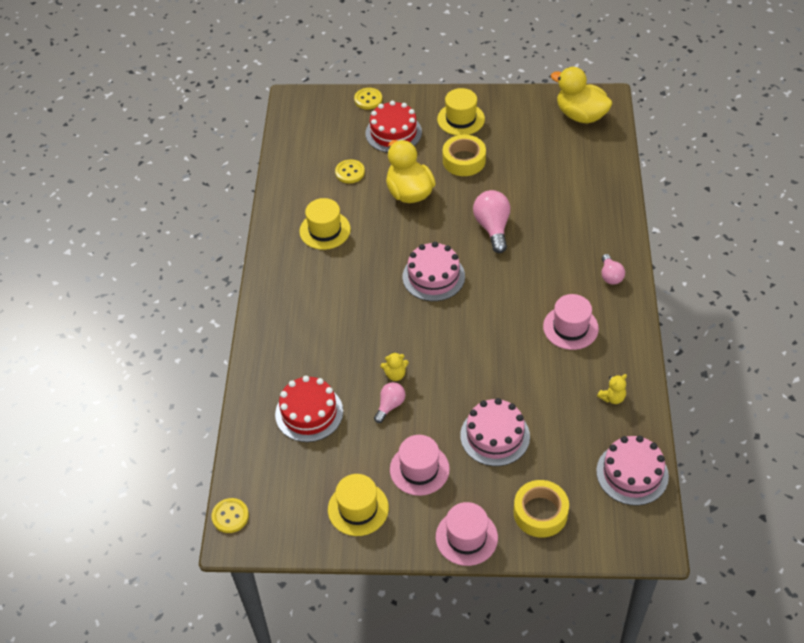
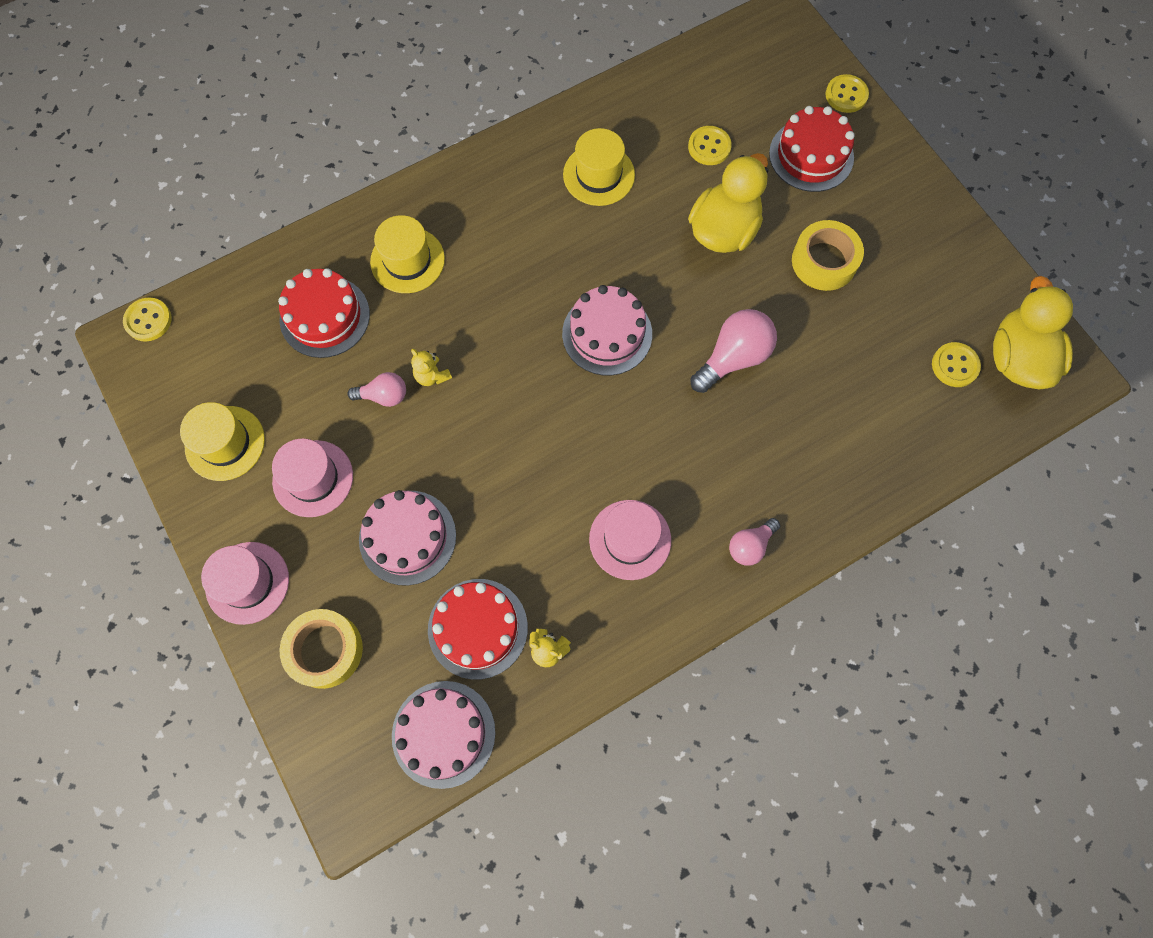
camera: 55 degrees right, 20 degrees up
yellow hat [437,88,485,135] -> yellow hat moved to [370,215,445,293]
none -> red cake [428,579,528,680]
none -> yellow button [932,342,981,387]

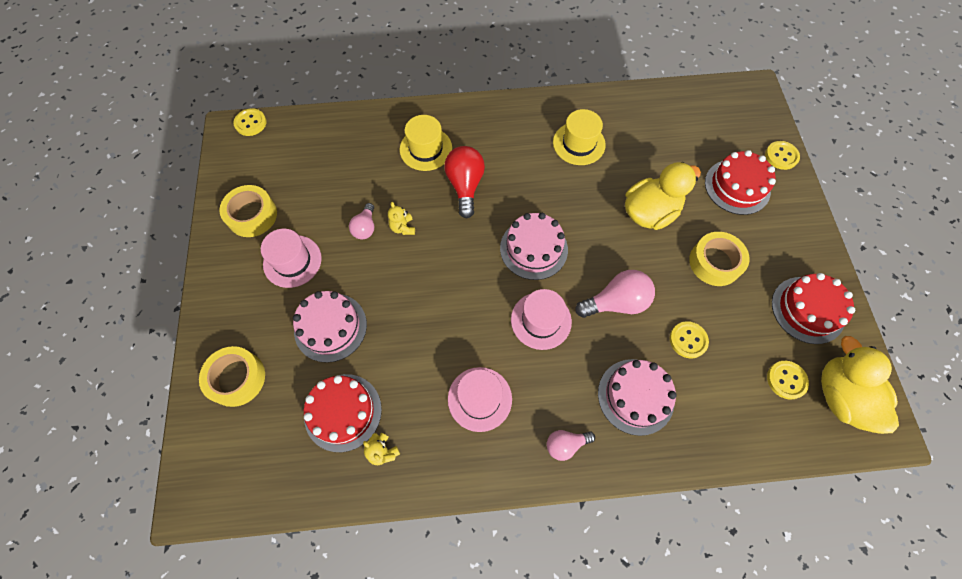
camera: 25 degrees right, 5 degrees down
yellow hat [180,402,265,481] -> yellow tape [219,185,277,237]
pink hat [201,542,289,625] -> pink hat moved to [511,289,572,350]
red cake [278,268,370,358] -> red cake moved to [772,273,855,344]
pink light bulb [347,372,406,407] -> pink light bulb turned 75 degrees clockwise [349,203,374,239]
pink cake [392,681,495,789] -> pink cake moved to [598,359,677,436]
yellow button [688,126,732,165] -> yellow button moved to [670,321,709,358]
yellow duck [993,276,1073,389] -> yellow duck turned 45 degrees counterclockwise [821,336,899,434]
none -> red light bulb [444,146,485,218]

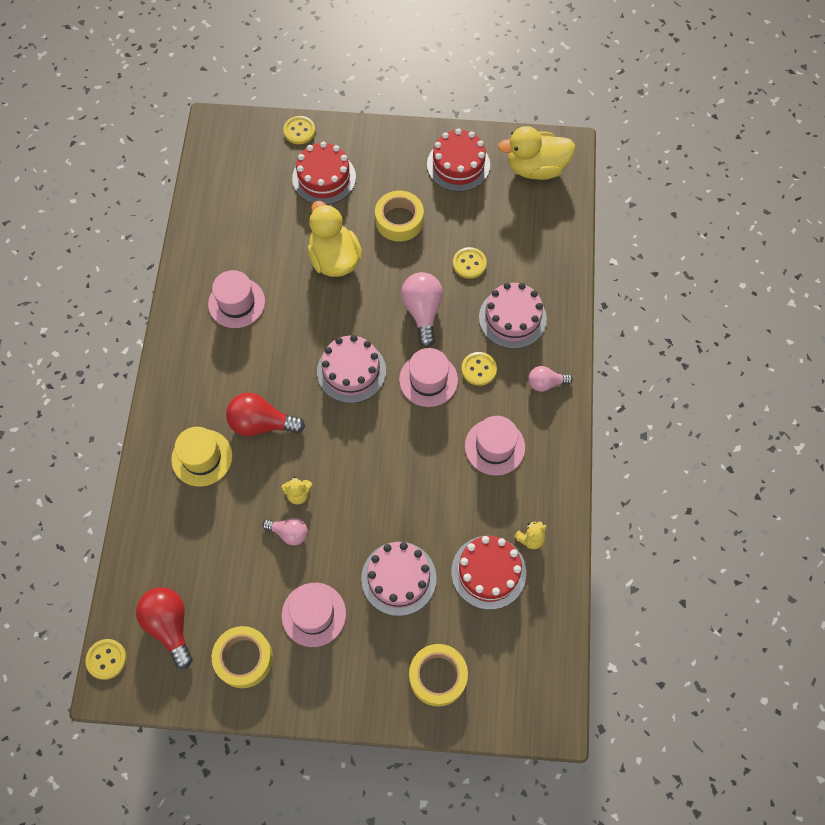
camera: 80 degrees left, 0 degrees up
pink light bulb [547,430,595,461] -> pink light bulb turned 90 degrees clockwise [528,366,573,392]
yellow hat [553,109,606,165] -> pink hat [208,270,265,328]
yellow button [767,361,809,400] -> yellow button moved to [461,352,497,386]
none -> red light bulb [136,587,193,669]

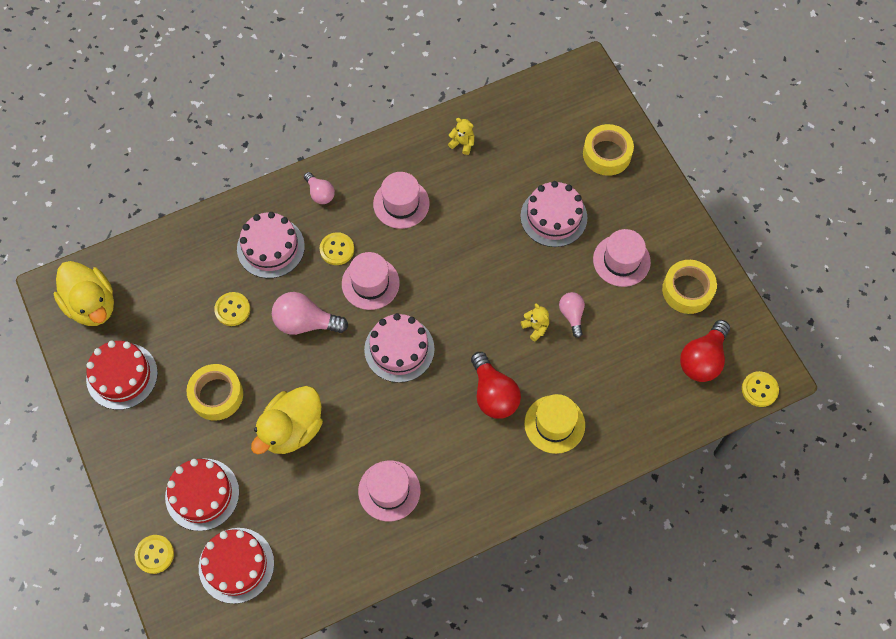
camera: 120 degrees left, 0 degrees up
pink light bulb [401,272,443,347] -> pink light bulb turned 45 degrees clockwise [272,292,348,335]
red cake [451,536,526,610] -> red cake moved to [199,528,274,604]

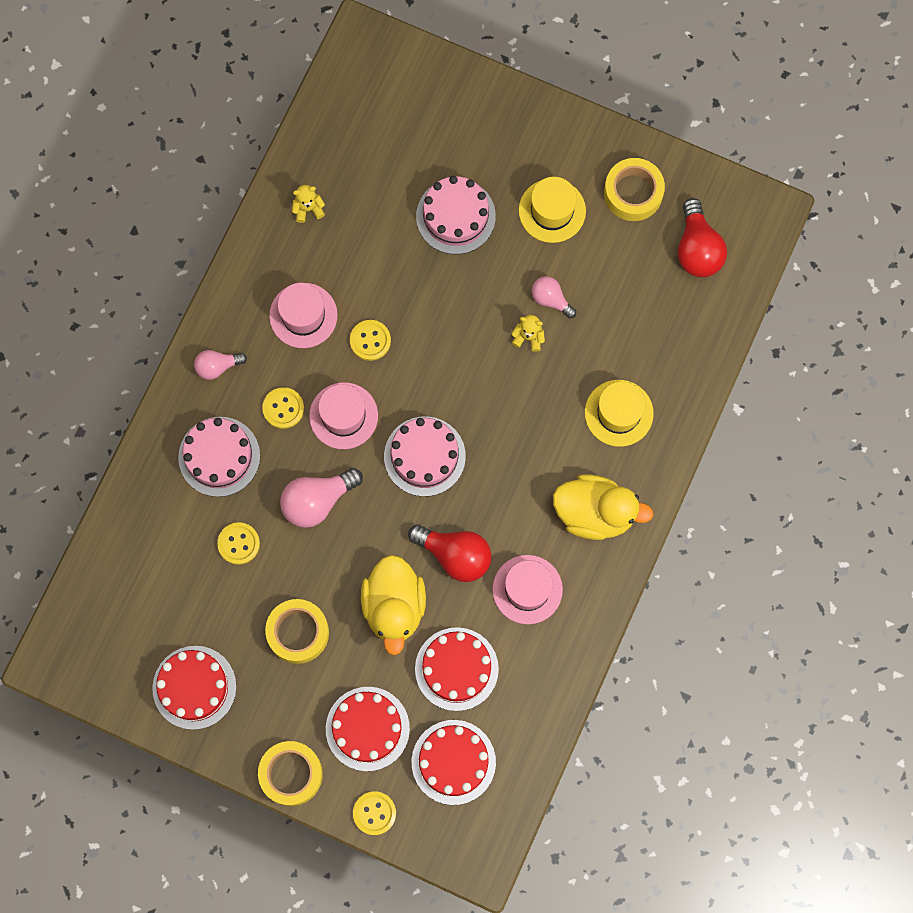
camera: 40 degrees left, 10 degrees up
yellow duck [54,261,114,326] -> yellow duck moved to [553,474,654,540]
pink light bulb [304,172,335,204] -> pink light bulb turned 150 degrees clockwise [194,350,247,380]
red light bulb [471,352,521,419] -> red light bulb moved to [408,524,492,582]
yellow tape [583,124,634,176] -> yellow tape moved to [258,741,323,806]
pink hat [593,229,651,287] -> yellow hat [519,177,586,243]
yellow button [742,371,779,407] -> yellow button moved to [350,320,391,361]
none -> red cake [415,627,499,711]

